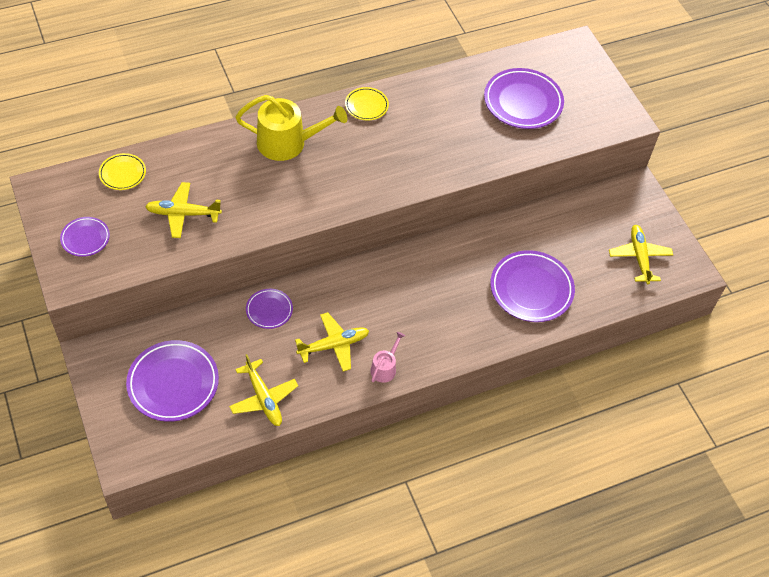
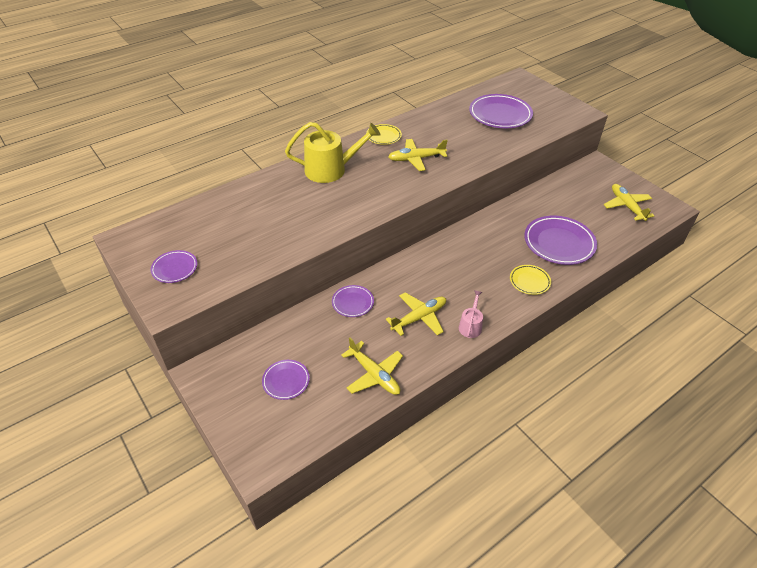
camera: 10 degrees left, 10 degrees down
yellow plate [99,153,146,190] -> yellow plate moved to [510,265,551,295]
purple plate [126,340,219,422] -> purple plate [262,360,310,400], size x0.54
yellow plane [145,182,222,238] -> yellow plane moved to [388,139,448,171]

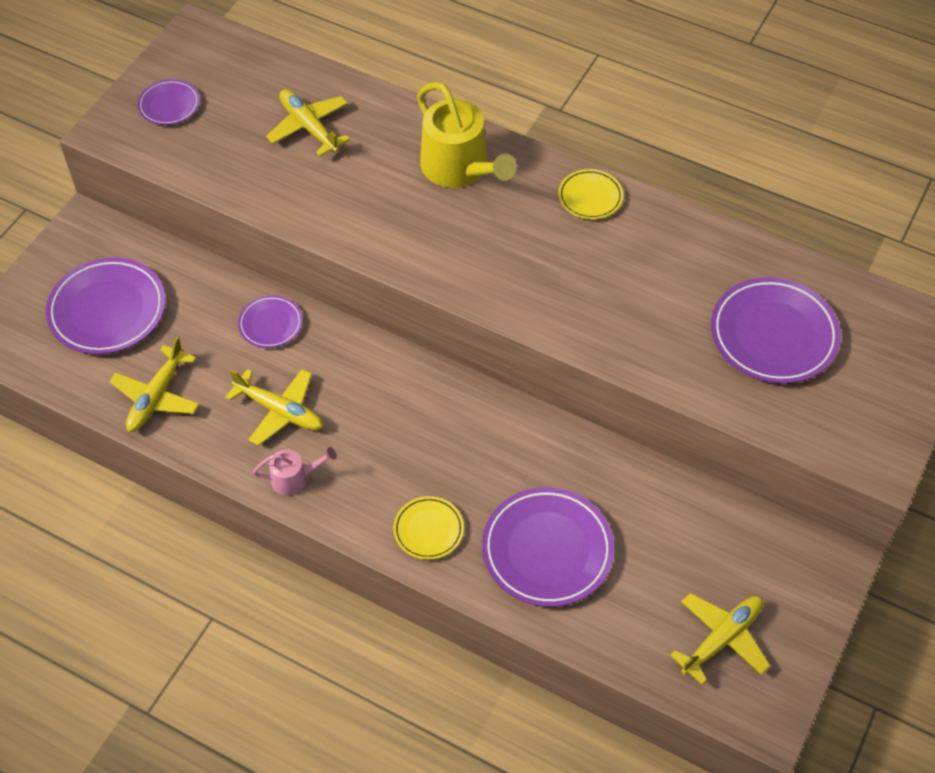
camera: 65 degrees right, 10 degrees up
purple plate [262,360,310,400] -> purple plate [46,257,166,354], size x1.85
yellow plane [388,139,448,171] -> yellow plane moved to [266,89,350,156]

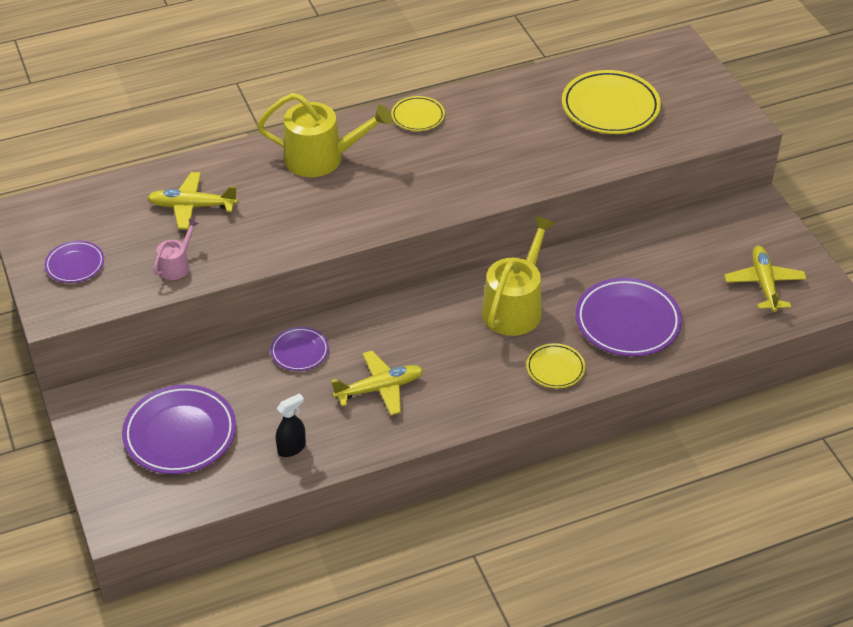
camera: 50 degrees left, 10 degrees down
yellow plane [109,337,200,432] -> black spray bottle [276,393,306,457]
pink watering can [253,447,337,496] -> pink watering can moved to [153,219,199,280]
purple plate [711,277,841,384] -> yellow plate [562,70,661,134]
none -> yellow watering can [481,216,555,336]

